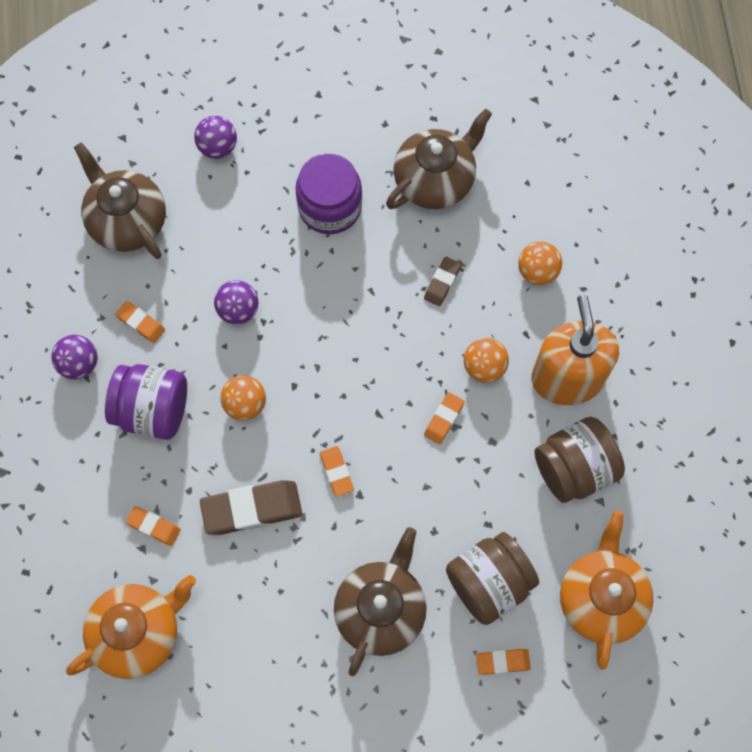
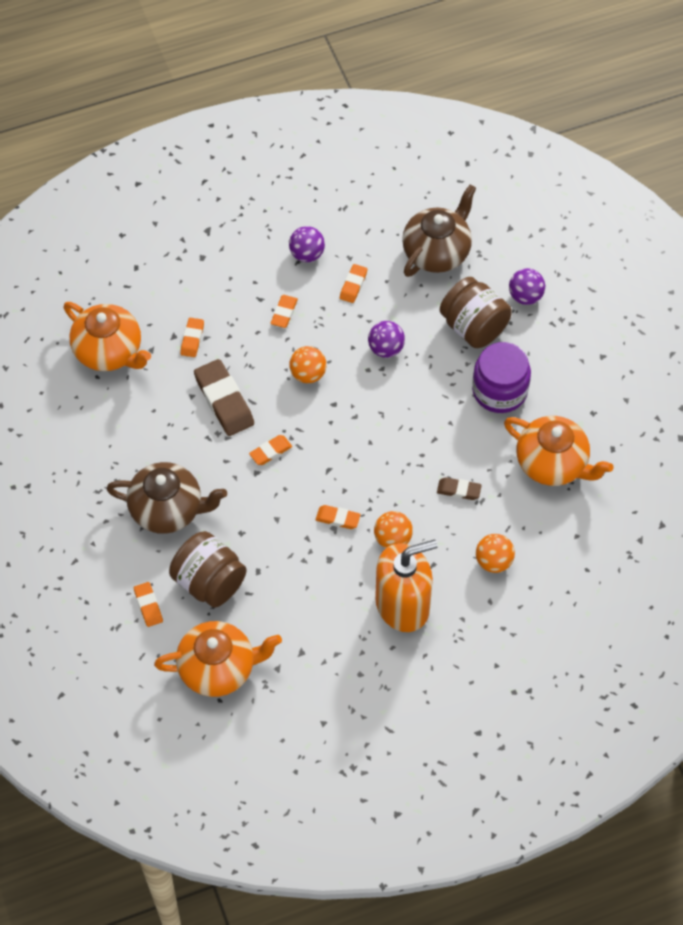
camera: 75 degrees right, 10 degrees down
purple jar [105,364,187,440] -> orange eraser [271,295,298,328]
brown teapot [386,108,492,209] -> orange teapot [504,416,614,486]
brown jar [535,417,625,503] -> brown jar moved to [440,277,512,348]

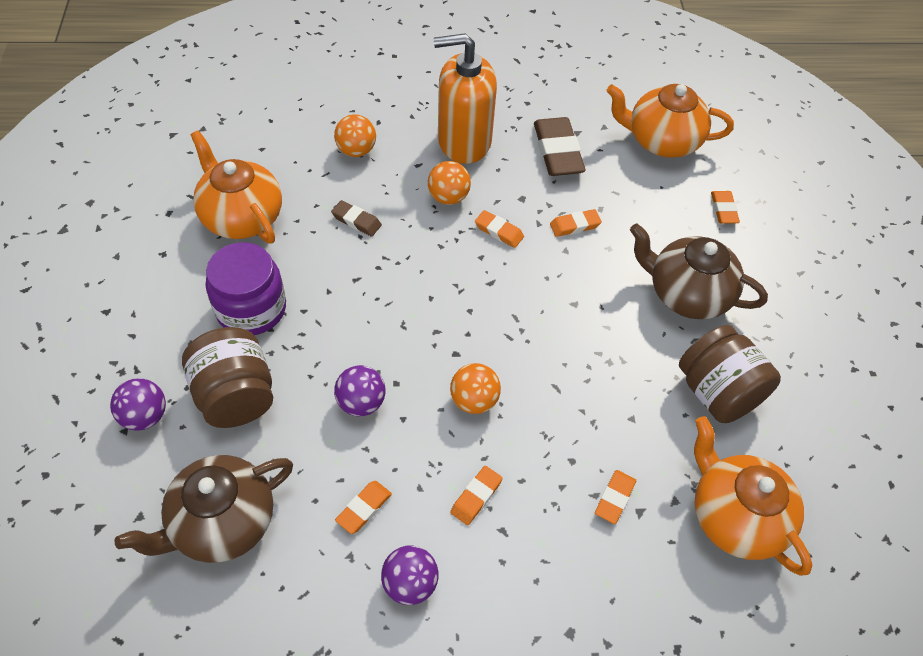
camera: 165 degrees left, 5 degrees down
brown jar [169,531,247,608] -> brown jar moved to [679,325,781,423]
brown eraser [194,359,254,436] -> brown eraser moved to [534,117,586,176]
orange eraser [249,435,292,465] -> orange eraser moved to [550,209,602,237]

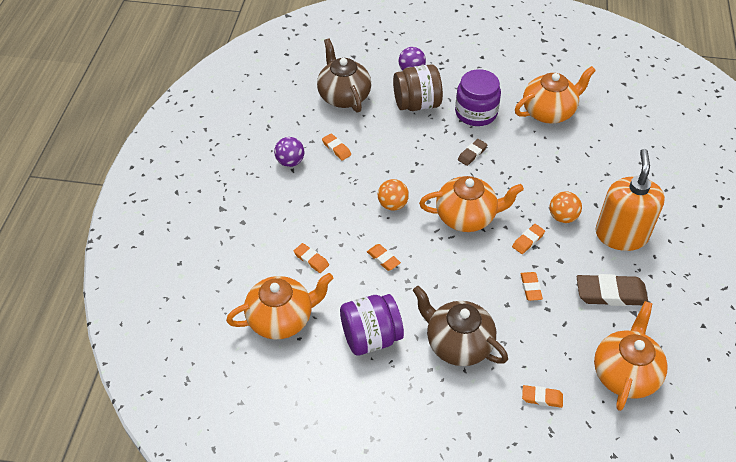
camera: 105 degrees right, 5 degrees down
brown eraser [331,200,382,237] -> brown eraser moved to [458,139,487,166]
orange ball [334,114,376,157] -> none
purple ball [334,365,386,416] -> none
orange eraser [450,466,503,525] -> orange eraser moved to [367,244,401,271]
brown teapot [630,223,768,319] -> brown teapot turned 90 degrees counterclockwise [413,286,508,366]
brown jar [679,325,781,423] -> purple jar [340,294,404,356]
none -> orange teapot [419,176,524,232]

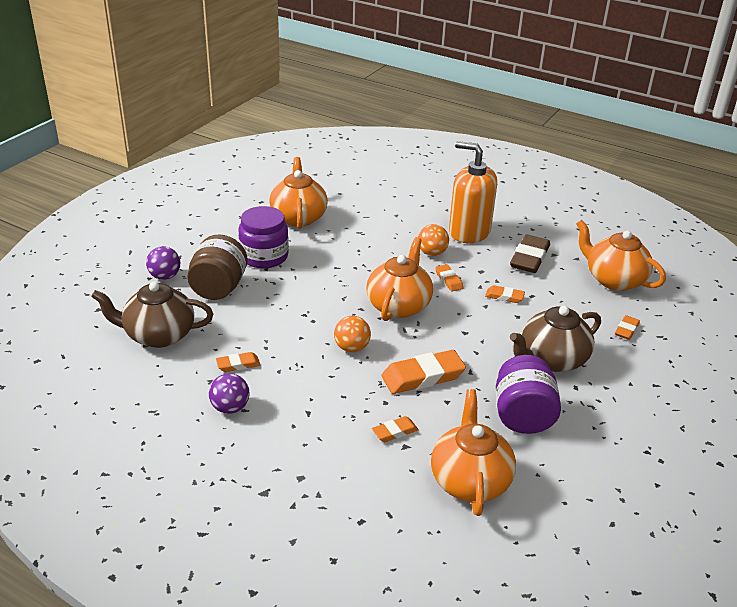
camera: 70 degrees left, 15 degrees down
orange eraser [367,244,401,271] -> orange eraser [381,350,466,394], size x1.88
brown eraser [458,139,487,166] -> none

